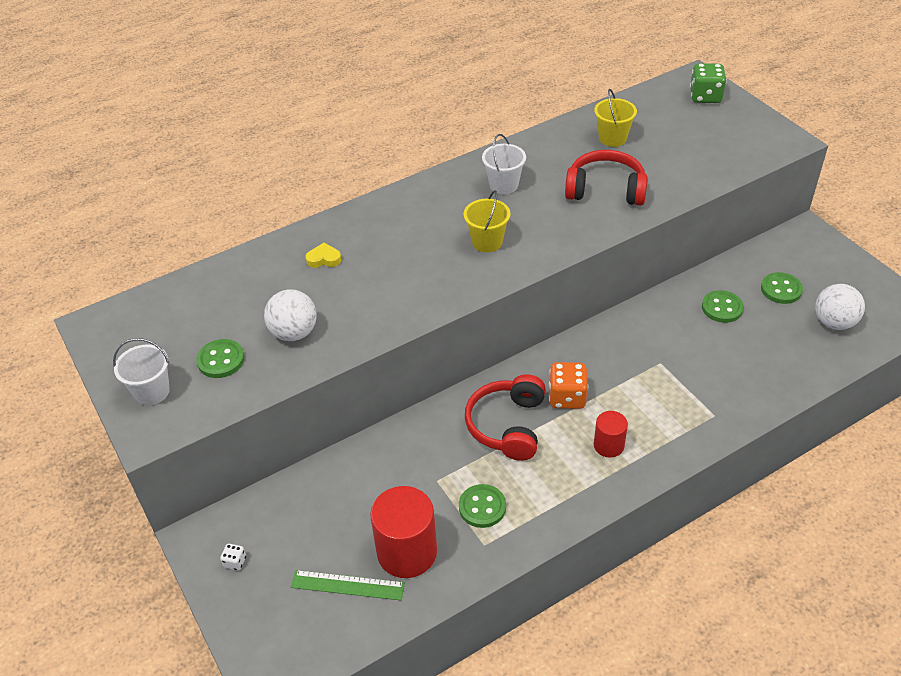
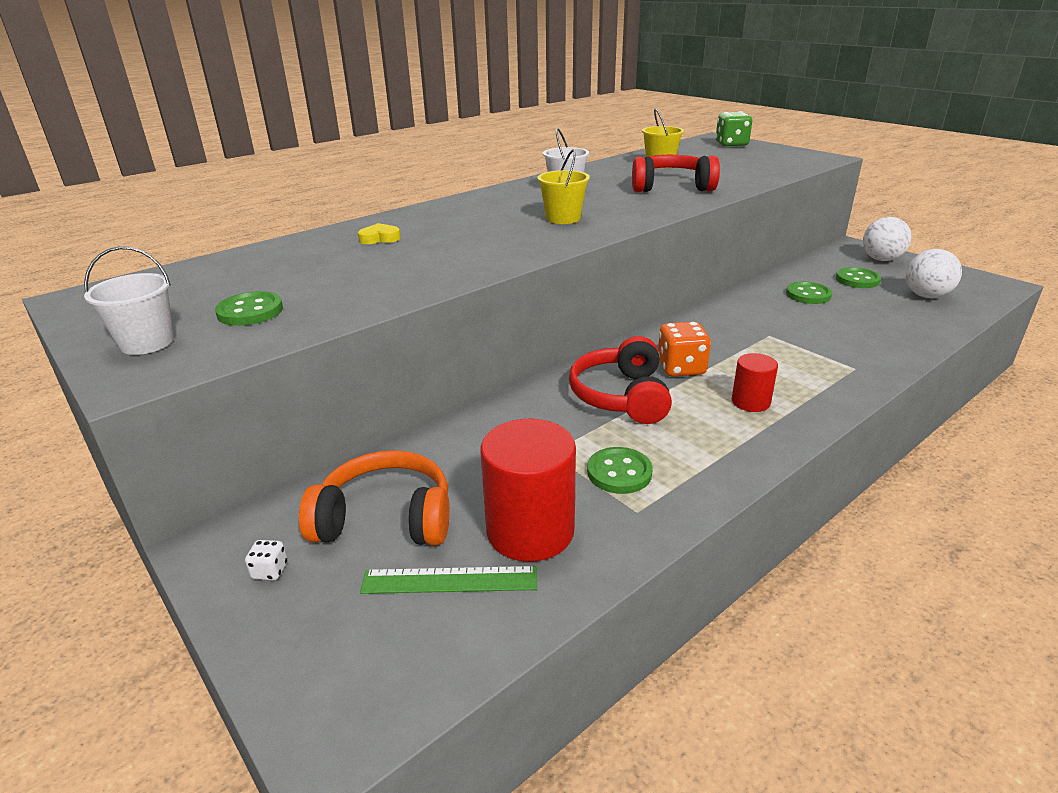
camera: 10 degrees left, 15 degrees down
white ball [264,289,317,341] -> white ball moved to [863,217,912,261]
none -> orange headphones [299,450,450,546]

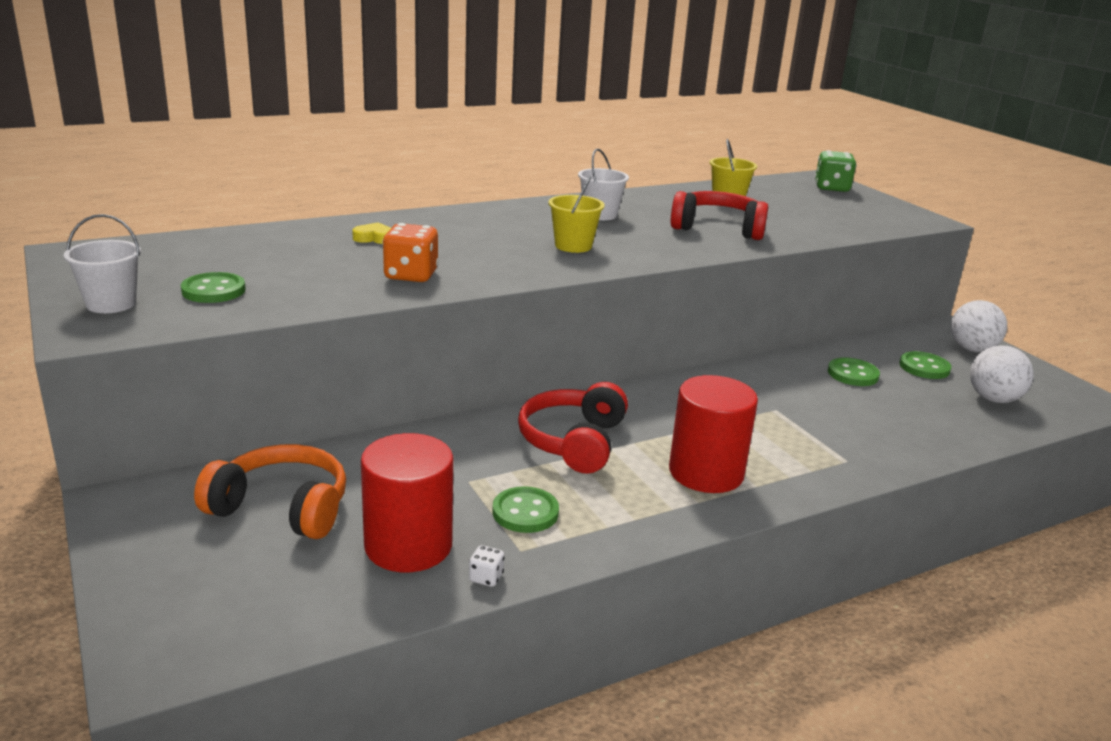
camera: 10 degrees right, 5 degrees down
white dice [245,540,288,580] -> white dice moved to [469,545,504,587]
green ruler [360,566,537,594] -> none
orange dice [658,322,711,377] -> orange dice moved to [382,223,439,282]
red cylinder [732,353,778,412] -> red cylinder [669,375,758,493], size x1.82

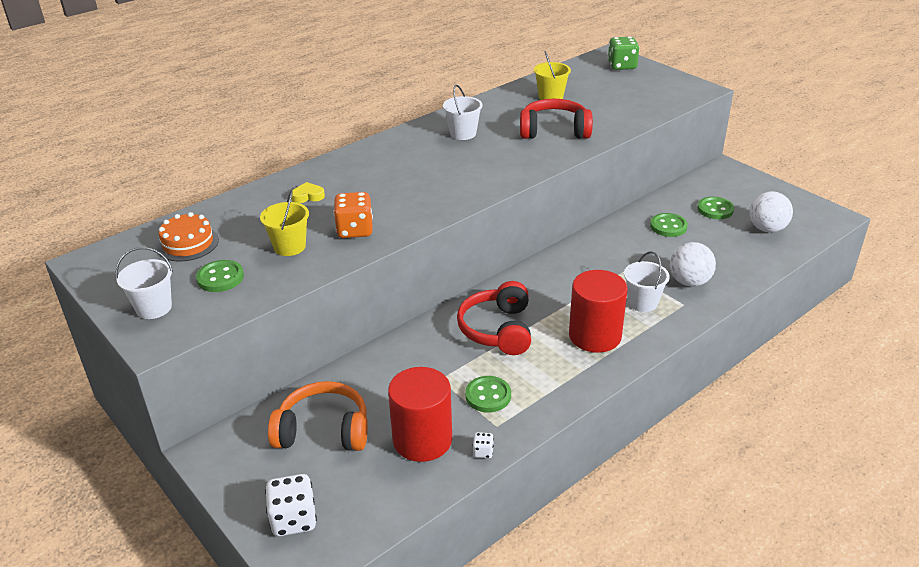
camera: 10 degrees left, 10 degrees up
yellow bucket [548,176,605,253] -> yellow bucket moved to [260,190,309,256]
white ball [951,300,1007,352] -> white ball moved to [670,242,716,287]
none -> orange cake [157,212,219,261]
none -> white dice [265,474,317,536]
none -> white bucket [624,251,670,312]

